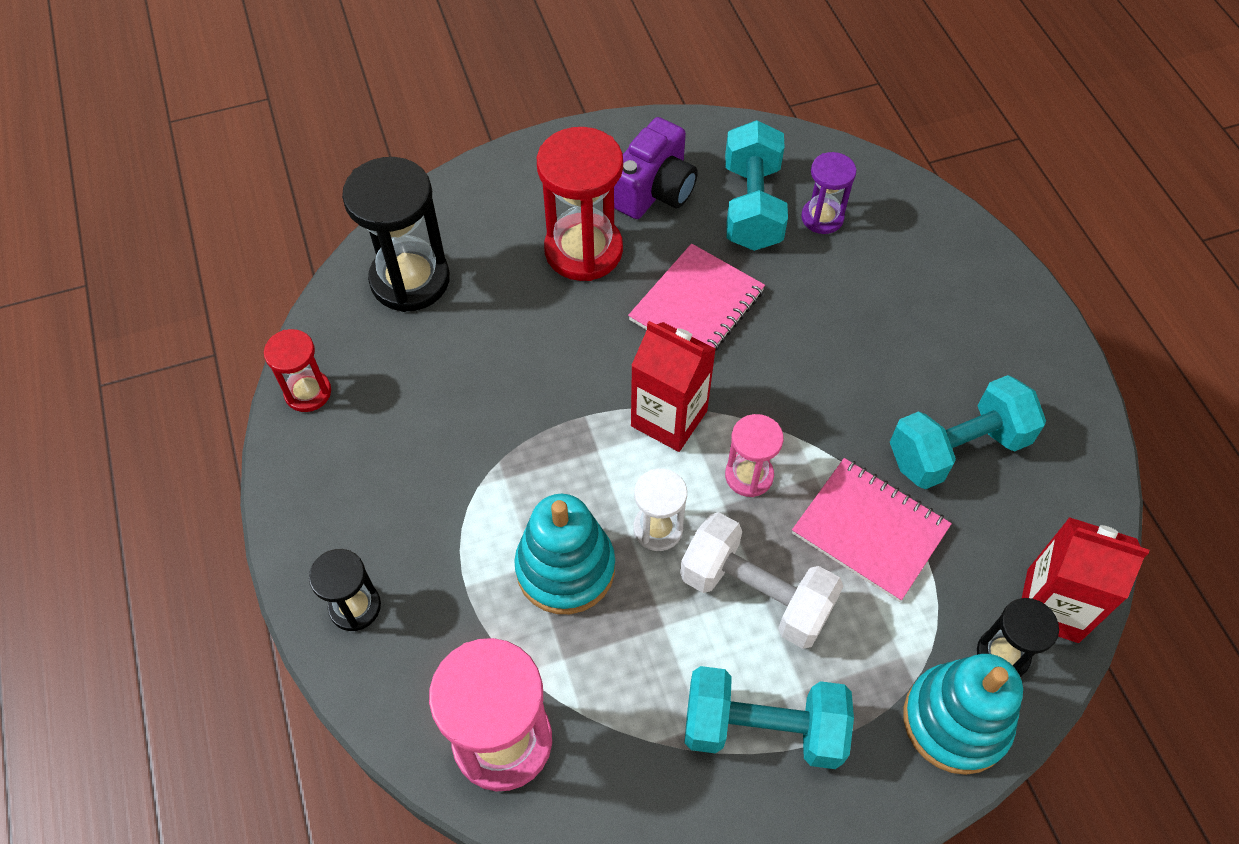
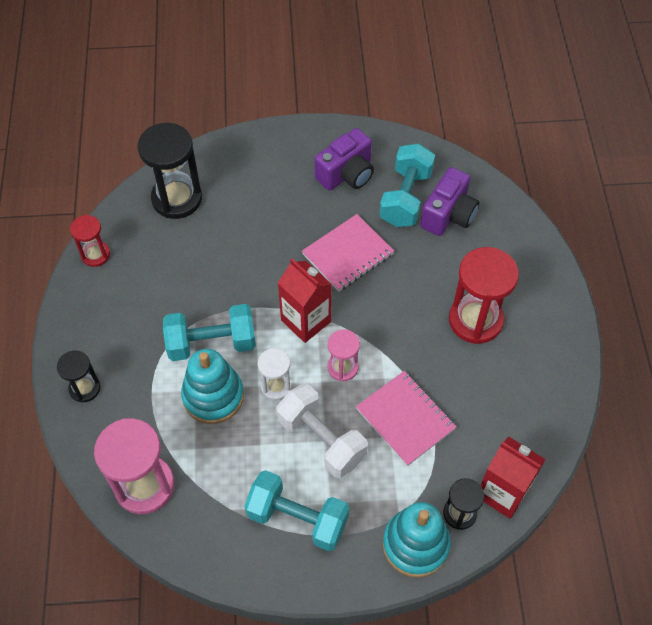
camera: 15 degrees right, 0 degrees up
red hourglass [537,127,623,281] -> red hourglass moved to [449,247,519,344]
purple hourglass [801,152,856,234] -> purple camera [420,167,480,236]
turquoise dumbbell [890,375,1046,489] -> turquoise dumbbell moved to [163,304,256,361]

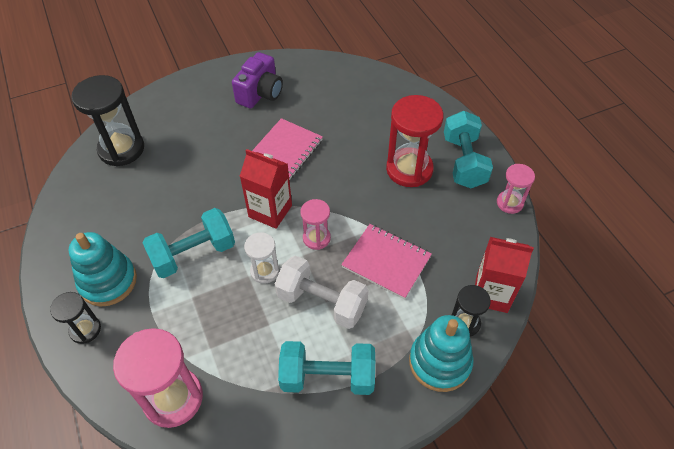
camera: 20 degrees left, 5 degrees down
red hourglass [70,215,110,267] -> none
turquoise stacking toy [181,349,244,424] -> turquoise stacking toy moved to [69,232,137,307]
turquoise dumbbell [379,143,435,227] -> turquoise dumbbell moved to [444,111,493,188]
purple camera [420,167,480,236] -> none
none -> pink hourglass [497,164,535,214]

